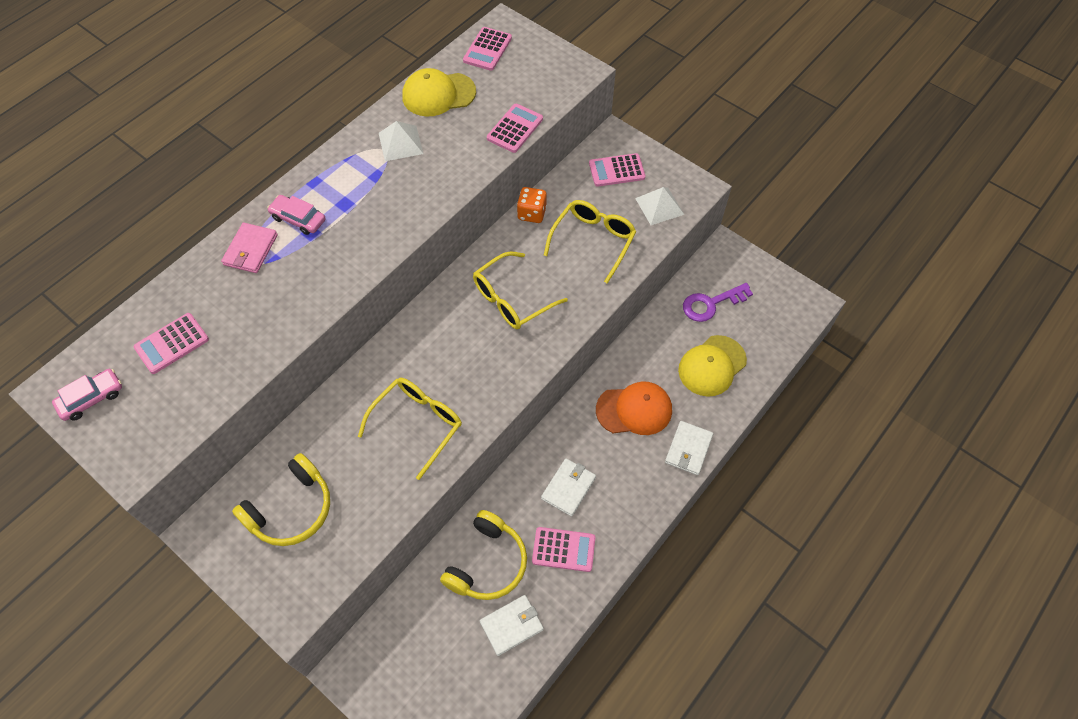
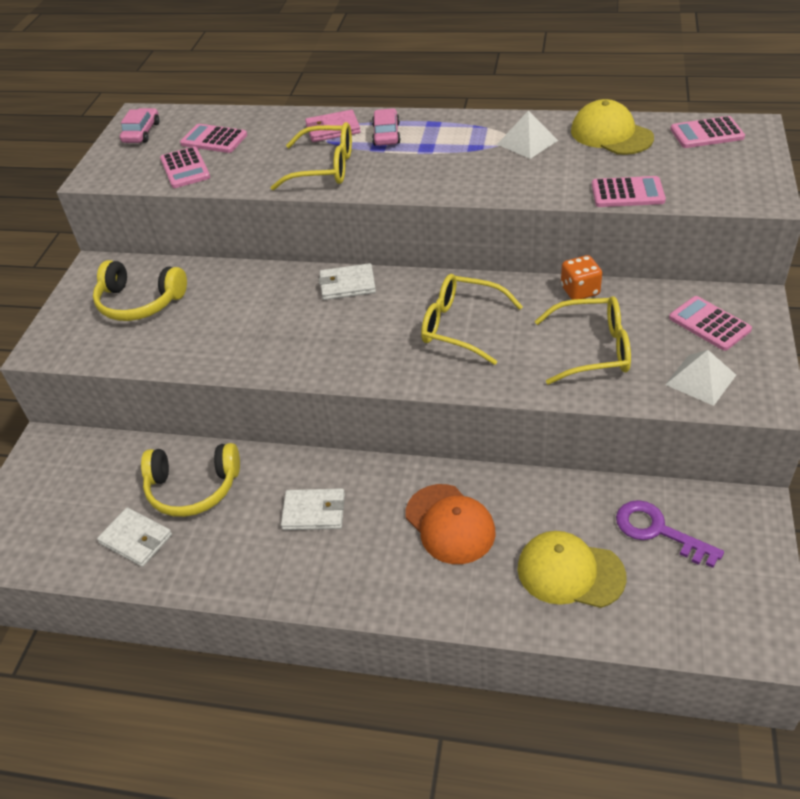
camera: 65 degrees right, 15 degrees down
pink car [52,369,122,421] -> pink car turned 105 degrees counterclockwise [120,108,159,143]
yellow glasses [358,378,462,480] -> yellow glasses moved to [270,122,352,190]
pink calculator [532,527,595,572] -> pink calculator moved to [160,146,210,188]
white wallet [665,421,713,475] -> white wallet moved to [319,263,376,300]

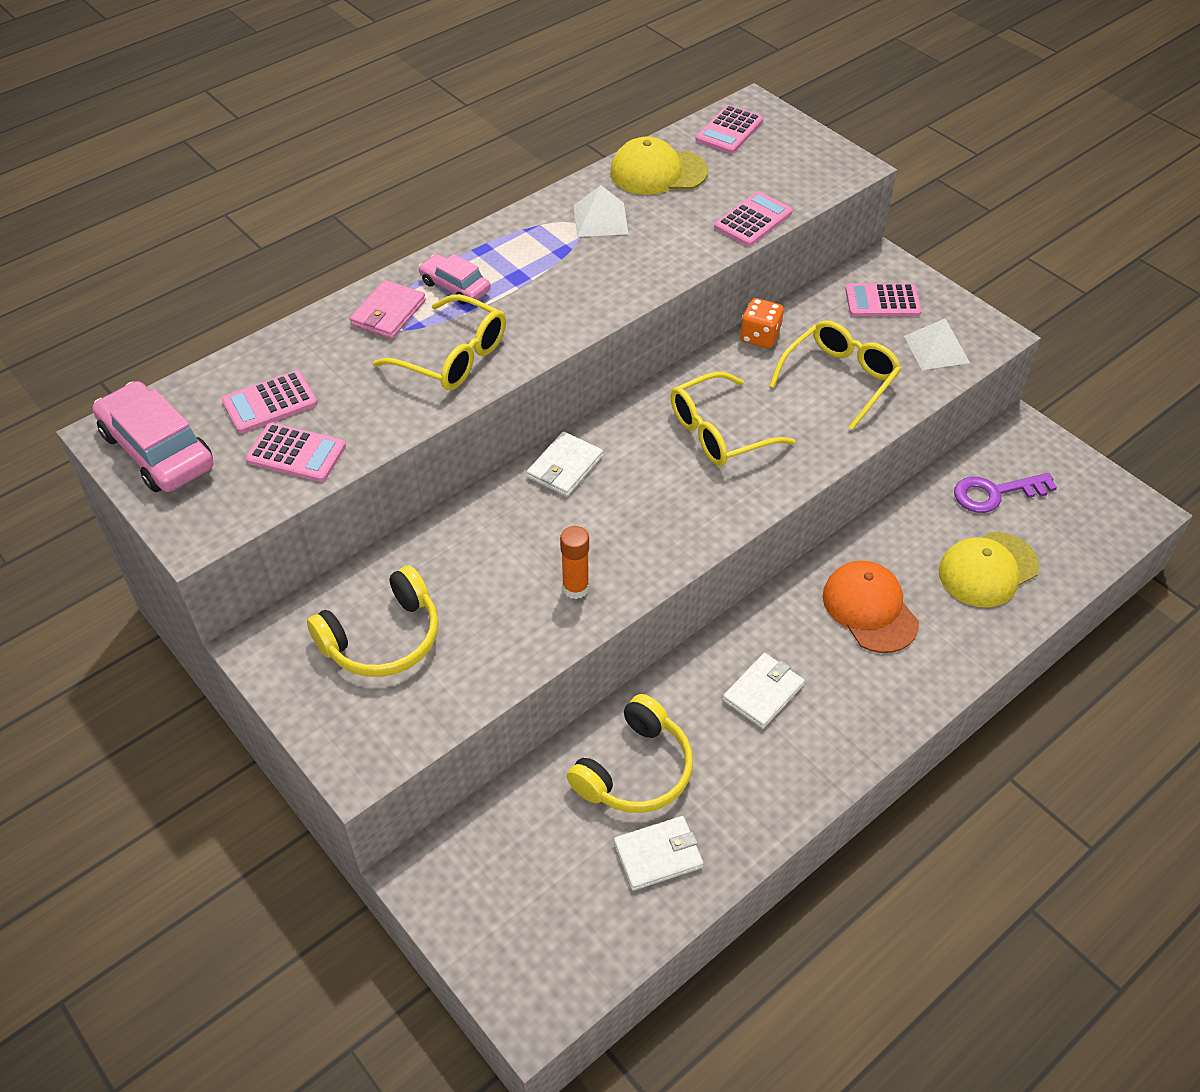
camera: 55 degrees left, 5 degrees up
pink car [120,108,159,143] -> pink car [92,381,214,492], size x1.73
yellow glasses [270,122,352,190] -> yellow glasses turned 75 degrees clockwise [373,294,506,390]
orange cap [405,484,495,564] -> orange cap turned 120 degrees counterclockwise [823,561,919,653]
none -> orange glue stick [560,526,589,599]

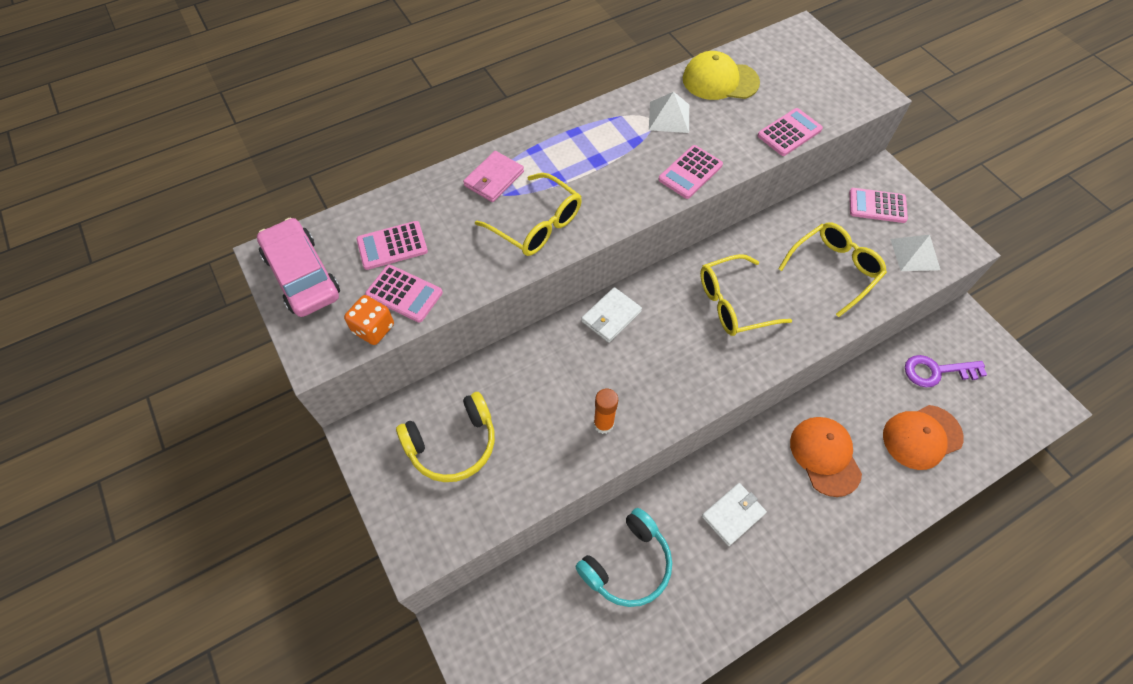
camera: 10 degrees right, 10 degrees up
pink car [418,254,491,305] -> none
yellow headphones [567,694,693,813] -> turquoise headphones [575,508,672,607]
white wallet [614,816,704,891] -> none
pink calculator [696,105,763,154] -> pink calculator moved to [658,145,723,199]
orange dice [740,298,784,348] -> orange dice moved to [344,295,394,345]
yellow cap [938,532,1039,607] -> orange cap [883,405,964,470]

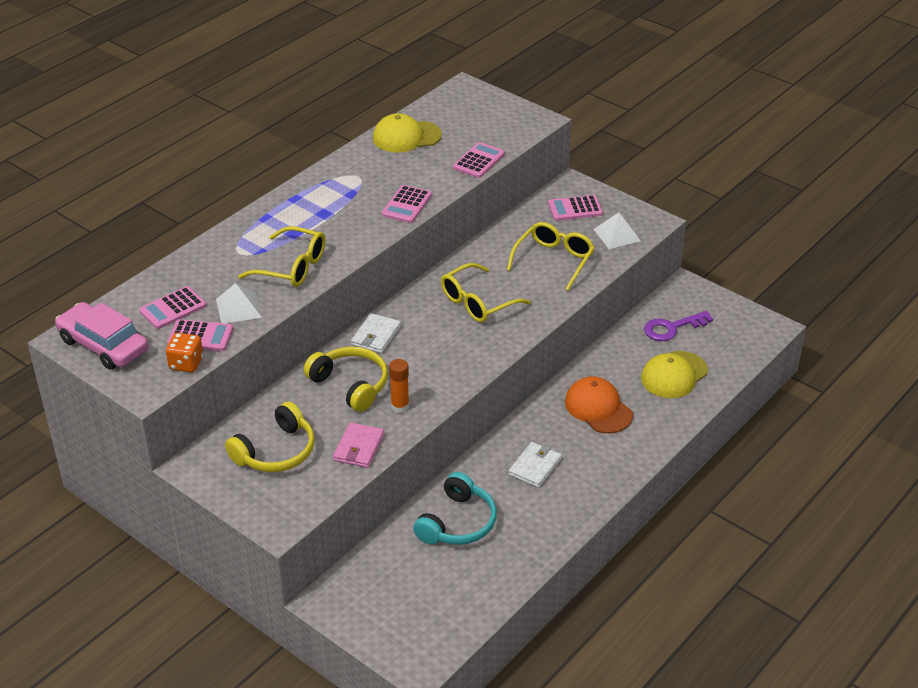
camera: 20 degrees left, 20 degrees down
pink wallet [463,151,524,202] -> pink wallet moved to [333,422,384,468]
white pyramid [649,92,689,133] -> white pyramid moved to [216,283,262,323]
orange cap [883,405,964,470] -> yellow cap [641,351,708,398]
none -> yellow headphones [304,347,388,412]

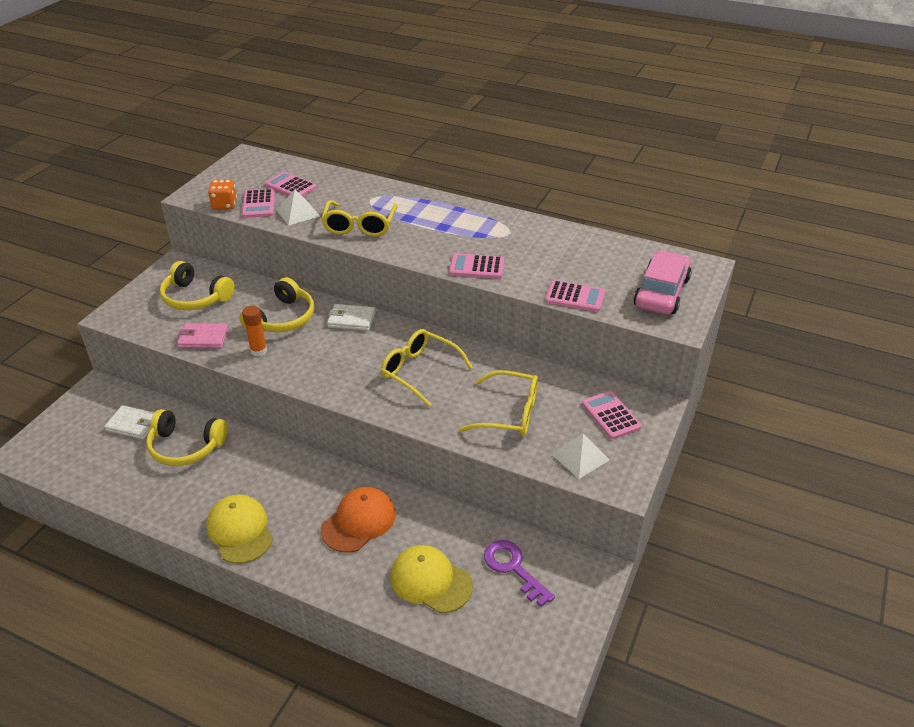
camera: 75 degrees right, 0 degrees up
pink car [55,302,148,370] -> pink car moved to [633,250,692,314]
yellow cap [373,113,442,153] -> yellow cap moved to [206,495,273,564]
turquoise headphones [413,472,497,545] -> yellow headphones [146,409,228,466]
white wallet [508,442,562,488] -> white wallet moved to [104,405,155,440]

